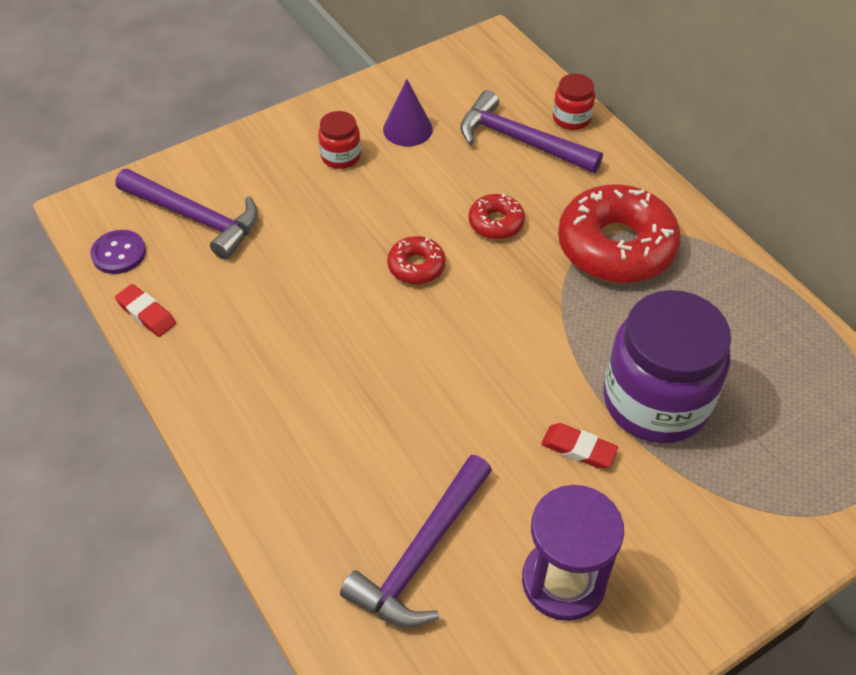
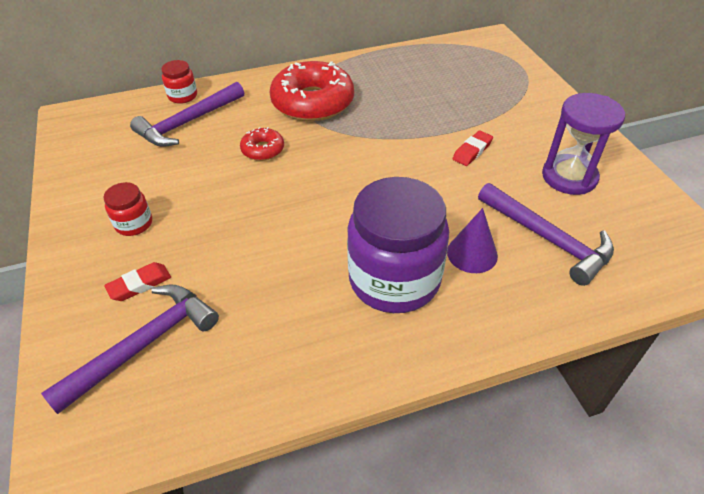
camera: 75 degrees left, 5 degrees down
purple button [90,230,146,274] -> none
red eraser [115,284,176,337] -> red eraser moved to [104,262,171,301]
purple cone [383,79,433,146] -> purple cone moved to [447,208,498,273]
red donut [387,236,446,284] -> none
purple jar [603,290,731,444] -> purple jar moved to [347,177,449,313]

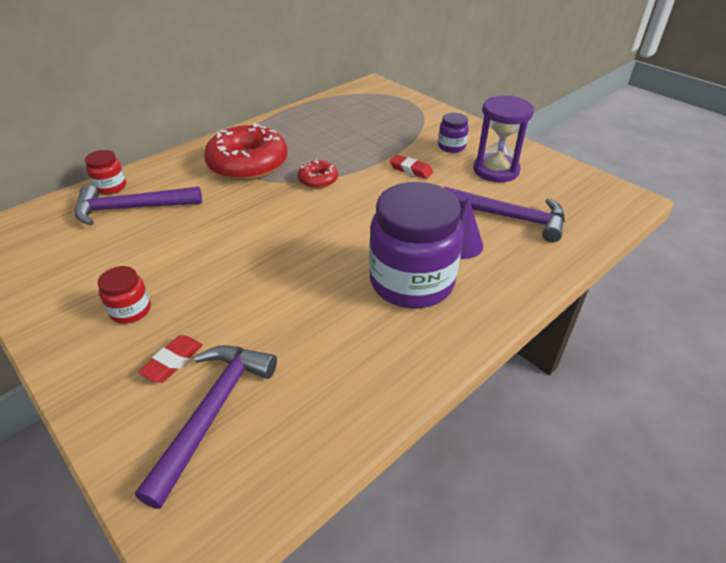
camera: 25 degrees left, 5 degrees down
purple hammer [130,82,244,147] -> purple hammer turned 60 degrees clockwise [75,185,202,225]
red donut [240,127,284,161] -> red donut moved to [298,159,338,189]
red eraser [452,130,493,166] -> red eraser turned 75 degrees counterclockwise [390,155,433,179]
none -> purple jar [438,113,469,153]

